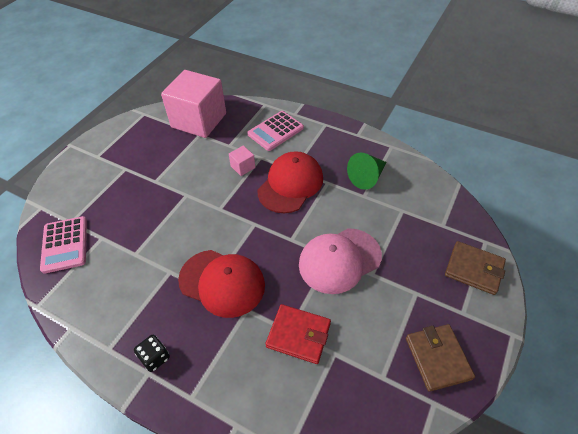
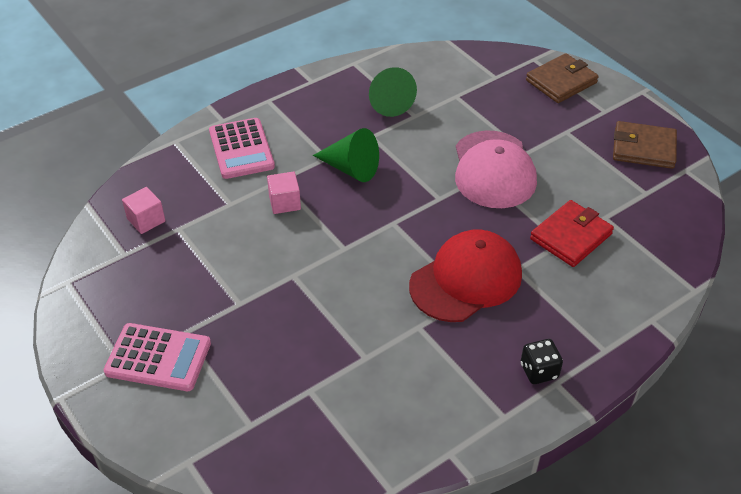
camera: 65 degrees left, 5 degrees down
pink calculator [40,216,87,274] -> pink calculator moved to [104,323,211,391]
pink cube [161,70,226,138] -> pink cube [122,187,165,234], size x0.40
red cap [257,151,323,213] -> green cone [313,128,379,182]

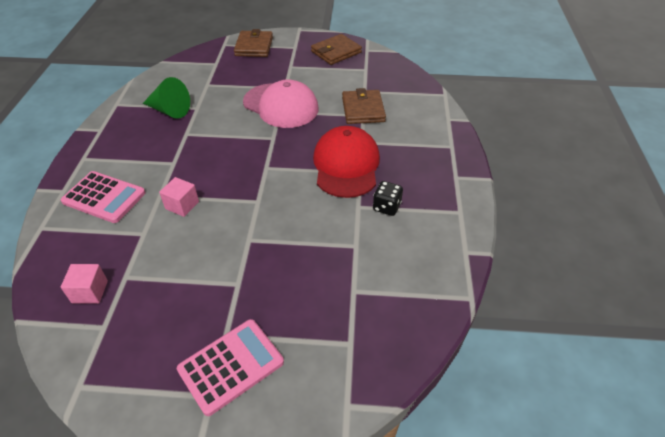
camera: 50 degrees left, 0 degrees up
green cone [313,128,379,182] -> none
black dice [521,339,563,384] -> black dice moved to [373,181,403,216]
red wallet [530,200,614,267] -> brown wallet [342,88,386,124]

